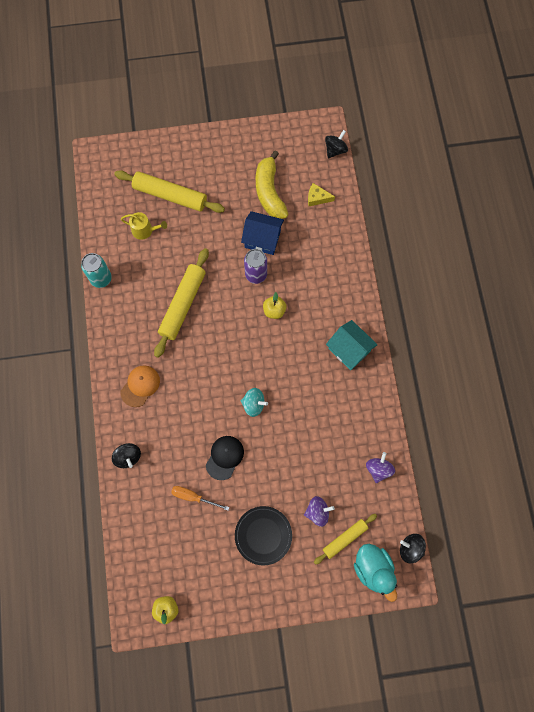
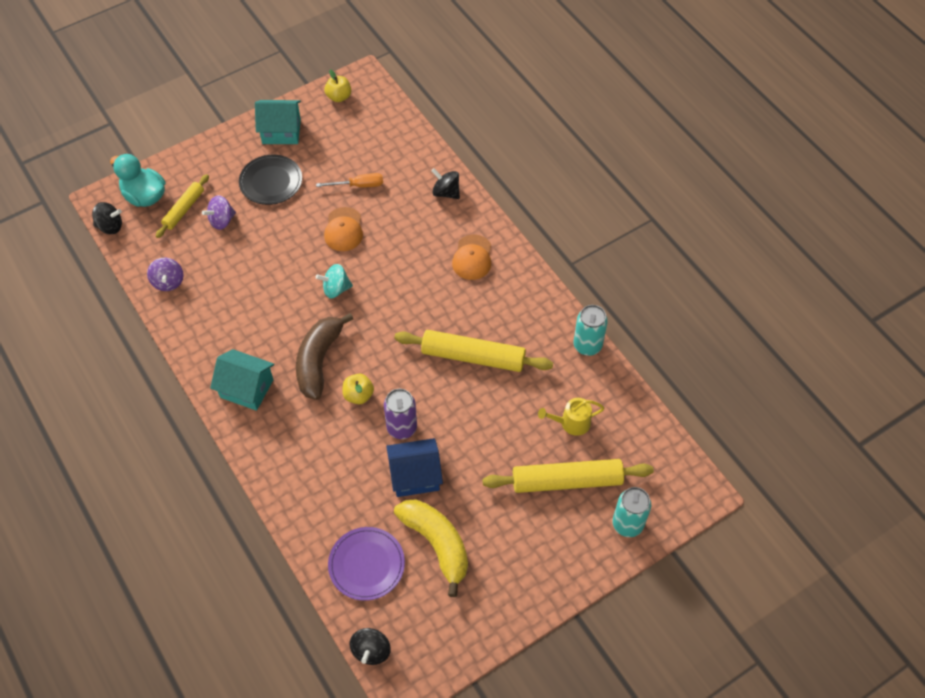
camera: 155 degrees right, 15 degrees down
yellow rolling pin [154,248,209,358] -> yellow rolling pin turned 75 degrees counterclockwise [394,330,553,372]
black cap [206,436,244,480] -> orange cap [324,207,363,251]
yellow cheese [308,183,335,206] -> purple plate [328,527,405,601]
none -> turquoise house [255,100,301,144]
none -> brown banana [296,313,353,400]
none -> turquoise can [613,487,651,537]

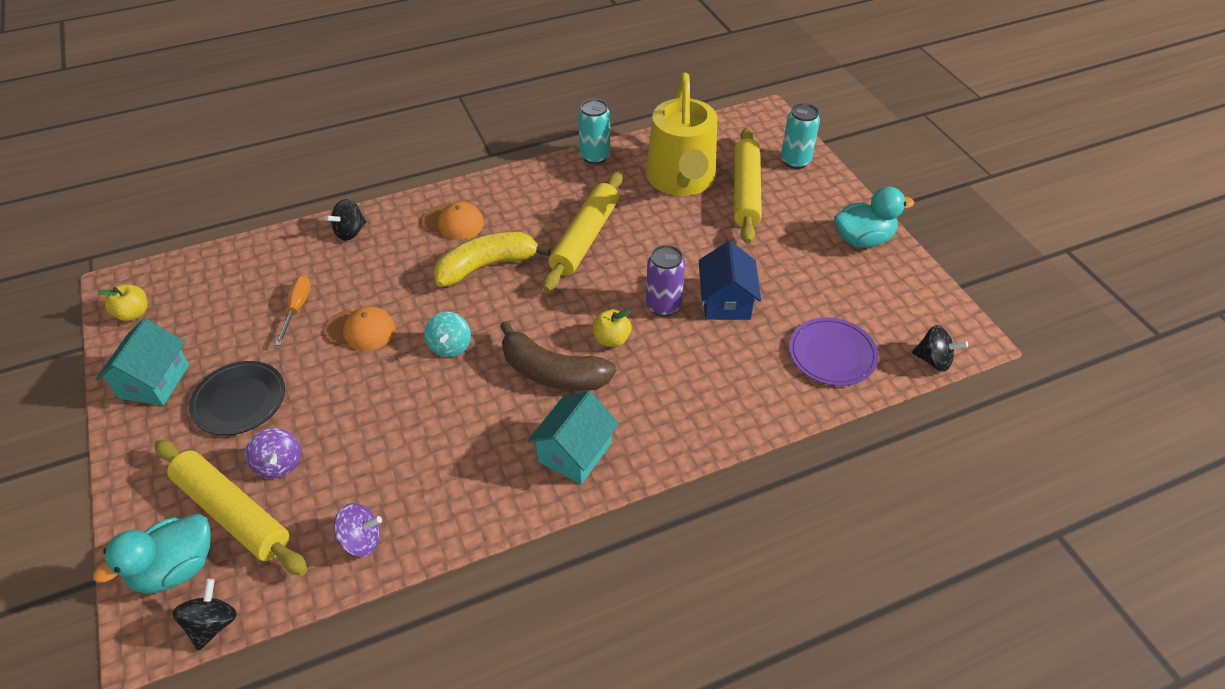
camera: 80 degrees left, 10 degrees down
yellow rolling pin [156,174,209,238] -> yellow rolling pin [154,439,308,576], size x1.69
yellow banana [394,499,468,597] -> yellow banana moved to [433,232,551,287]
yellow watering can [538,398,604,436] -> yellow watering can [646,73,717,196], size x2.32
none -> turquoise duck [834,187,914,248]

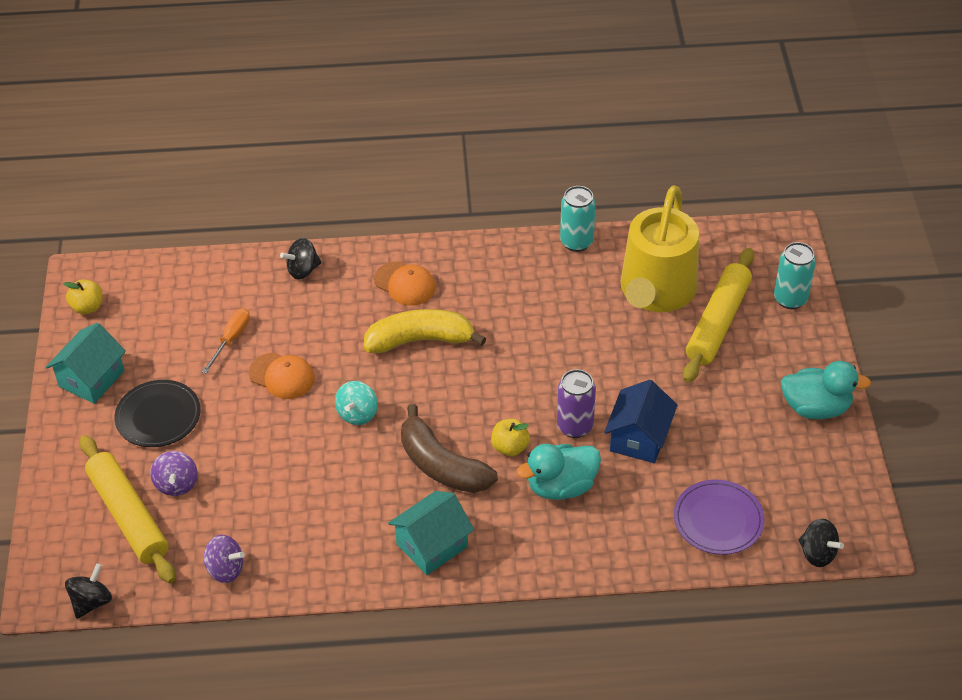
camera: 20 degrees right, 0 degrees up
turquoise duck [93,514,211,594] -> turquoise duck moved to [516,444,601,500]
yellow rolling pin [543,172,622,292] -> none

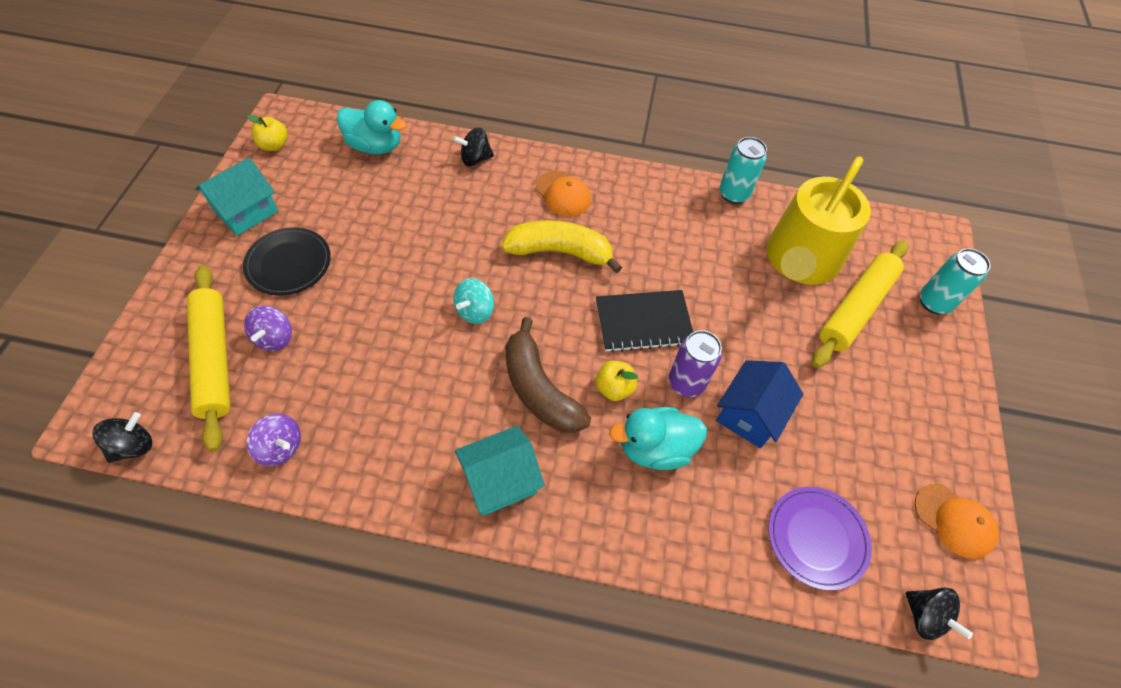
camera: 10 degrees right, 10 degrees up
orange screwdriver [202,308,250,374] -> none
orange cap [249,352,315,399] -> orange cap moved to [914,483,999,559]
turquoise duck [781,361,871,419] -> turquoise duck moved to [336,100,406,154]
none -> black notebook [596,290,693,352]

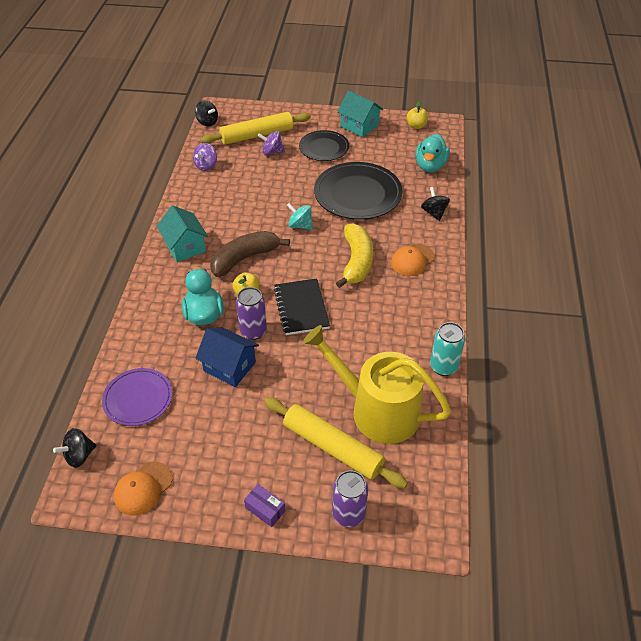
camera: 90 degrees right, 10 degrees down
turquoise can [920,248,990,314] -> purple can [332,470,368,527]
none -> purple box [244,484,285,527]
none -> black plate [314,162,403,220]

